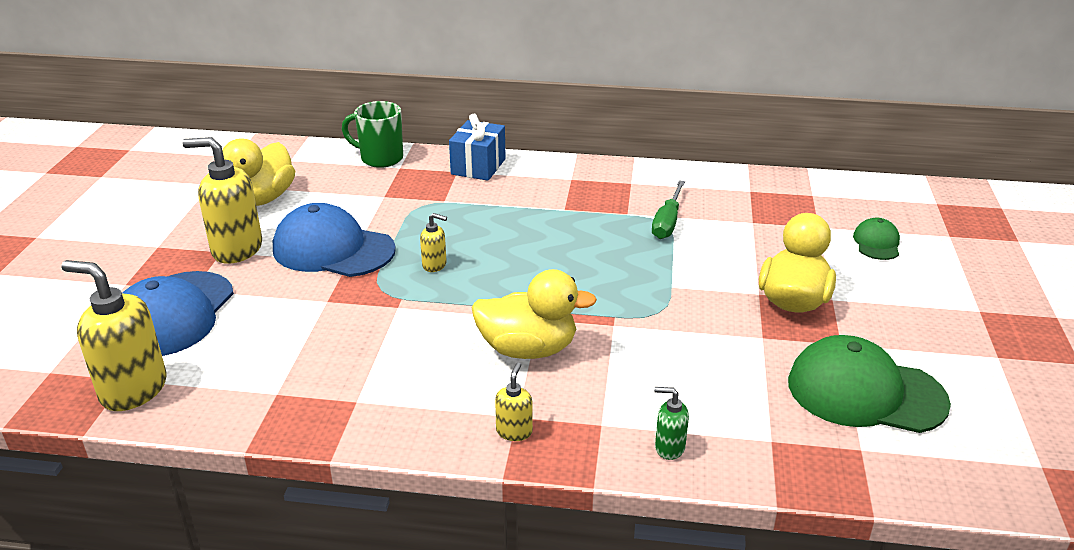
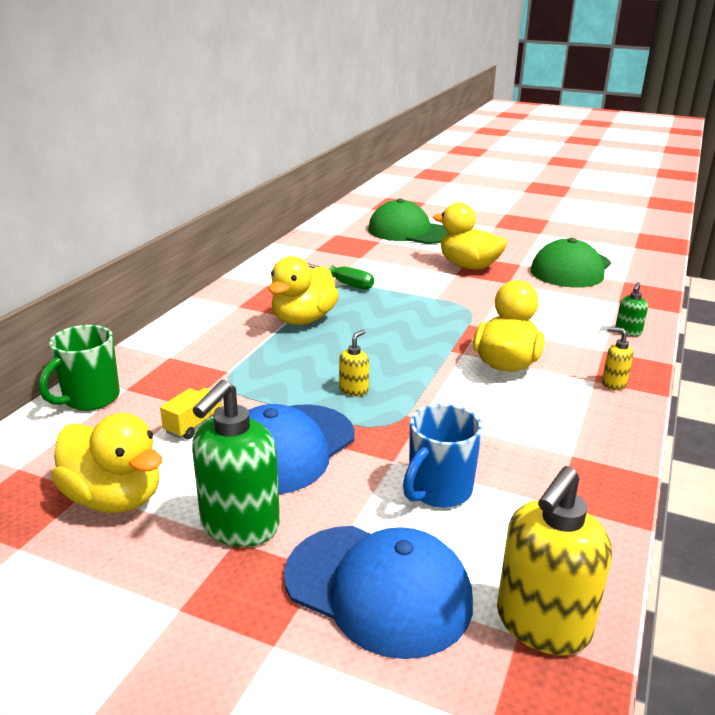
camera: 75 degrees left, 5 degrees down
yellow soap dispenser [182,137,262,264] -> green soap dispenser [192,380,280,547]
blue gift [449,114,506,181] -> none
green cap [853,218,900,260] -> green cap [368,198,448,244], size x2.01
none -> yellow truck [160,388,223,439]
none -> yellow duck [268,256,339,325]
none -> blue mug [403,404,483,508]

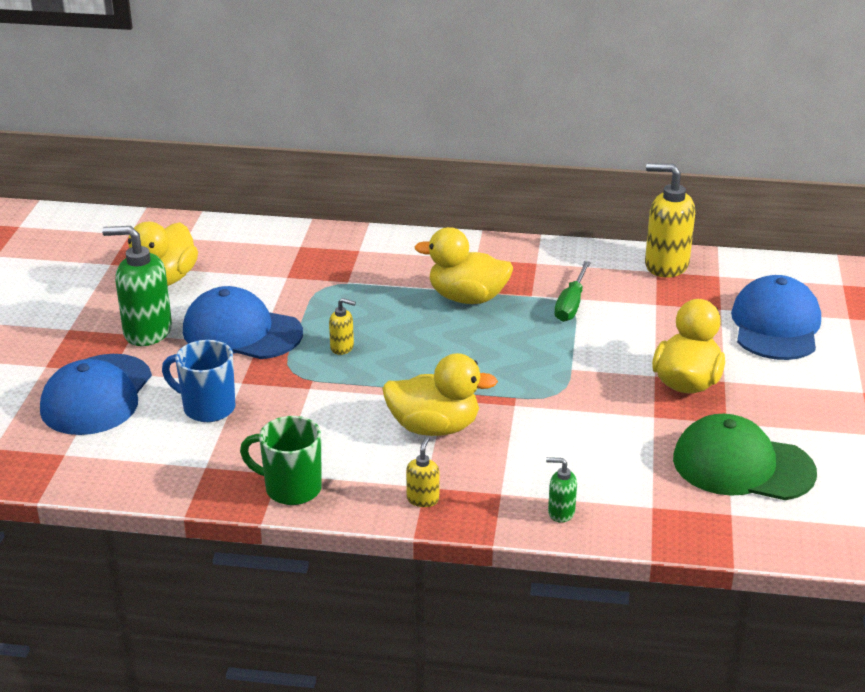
camera: 75 degrees right, 5 degrees up
green mug [39,325,120,411] -> green mug moved to [240,416,322,505]
yellow truck [160,388,223,439] -> none
green cap [368,198,448,244] -> blue cap [731,275,821,360]
yellow soap dispenser [497,466,612,655] -> yellow soap dispenser moved to [645,163,695,278]

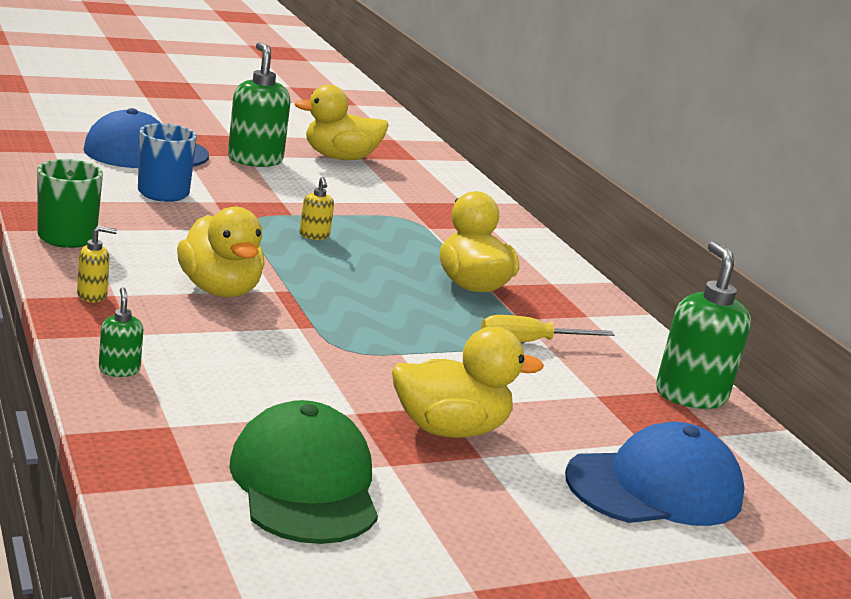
camera: 55 degrees right, 10 degrees down
blue cap [183,286,303,359] -> none
green screwdriver [554,261,591,322] -> yellow screwdriver [481,315,615,342]
yellow soap dispenser [645,163,695,278] -> green soap dispenser [656,241,751,409]

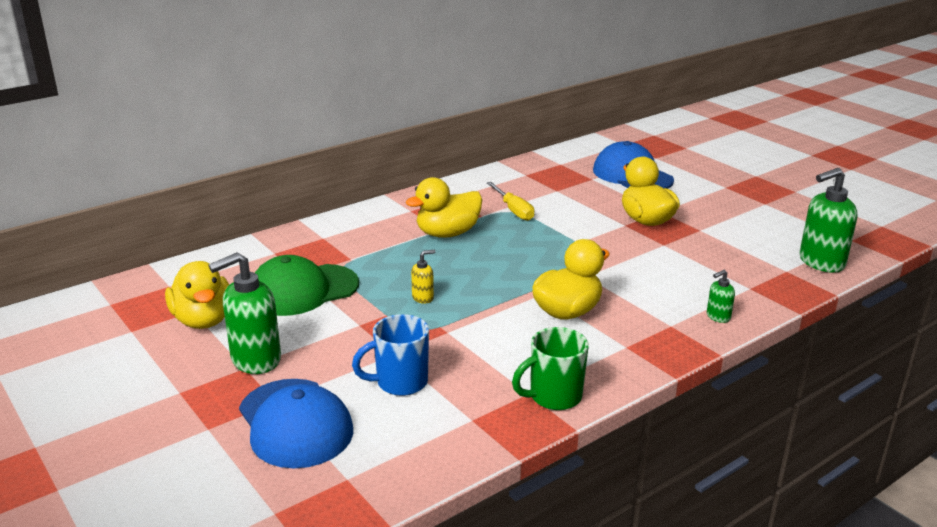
camera: 100 degrees left, 5 degrees up
yellow soap dispenser [77,226,117,302] -> none
green cap [229,400,378,544] -> green cap moved to [255,255,359,316]
green soap dispenser [656,241,751,409] -> green soap dispenser moved to [800,168,858,273]

